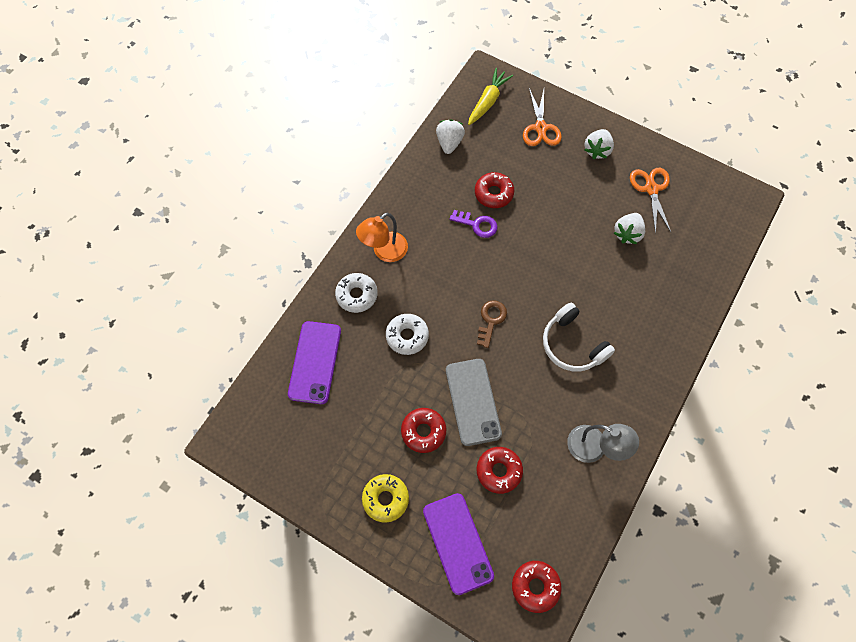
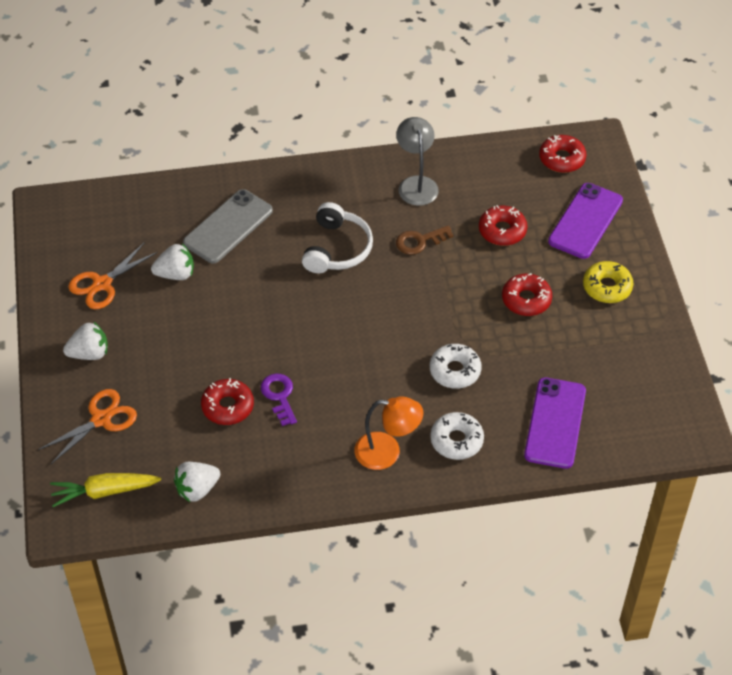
camera: 130 degrees left, 15 degrees down
purple phone [288,321,341,404] -> purple phone turned 45 degrees counterclockwise [524,377,586,469]
grey phone [446,359,502,446] -> grey phone moved to [183,189,273,264]
brown key [477,300,507,348] -> brown key moved to [396,225,454,255]

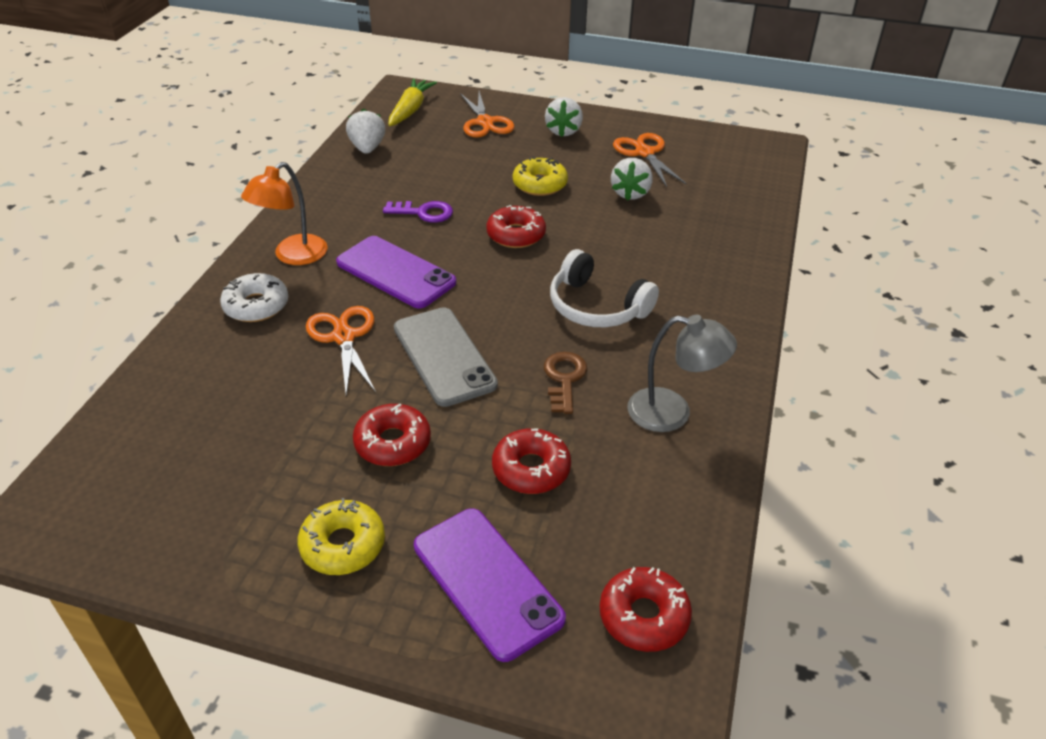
camera: 115 degrees right, 10 degrees down
grey phone [183,189,273,264] -> grey phone moved to [394,307,498,407]
red donut [201,378,254,425] -> red donut moved to [486,205,546,248]
white donut [430,344,482,389] -> orange scissors [306,306,376,395]
purple phone [524,377,586,469] -> purple phone moved to [336,236,456,308]
none -> yellow donut [513,156,568,196]

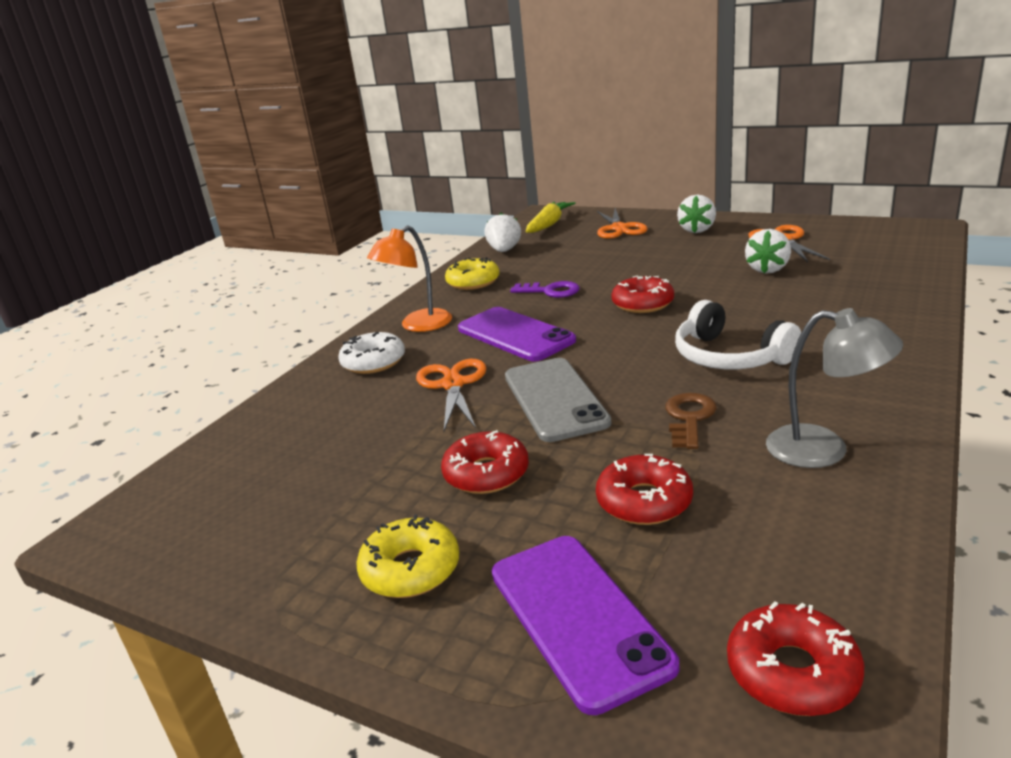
camera: 15 degrees right, 15 degrees down
yellow donut [513,156,568,196] -> yellow donut moved to [445,257,500,290]

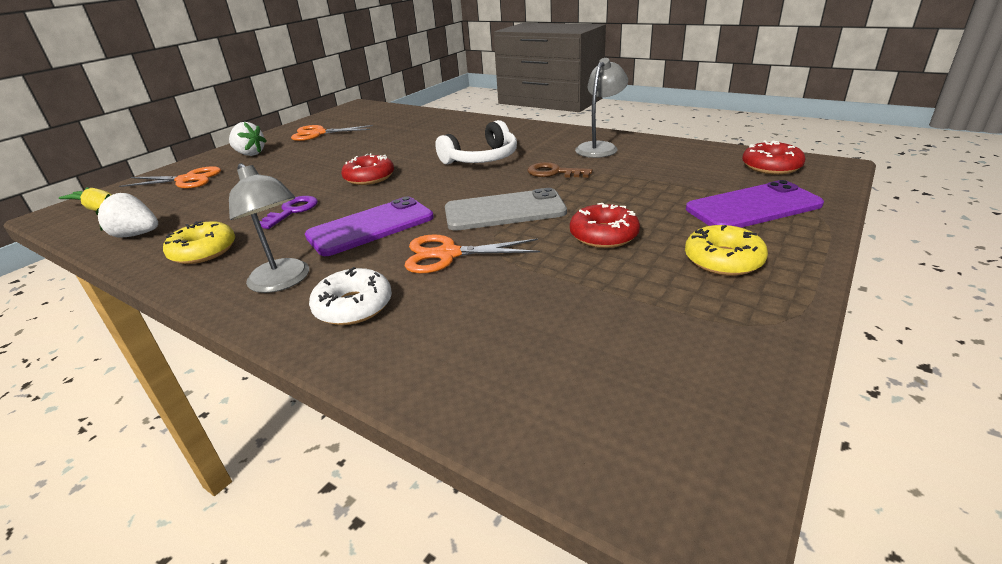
camera: 85 degrees left, 5 degrees up
orange lamp [367,225,452,332] -> grey lamp [229,163,309,293]
red donut [596,454,693,525] -> none
white strawberry [745,229,791,274] -> none

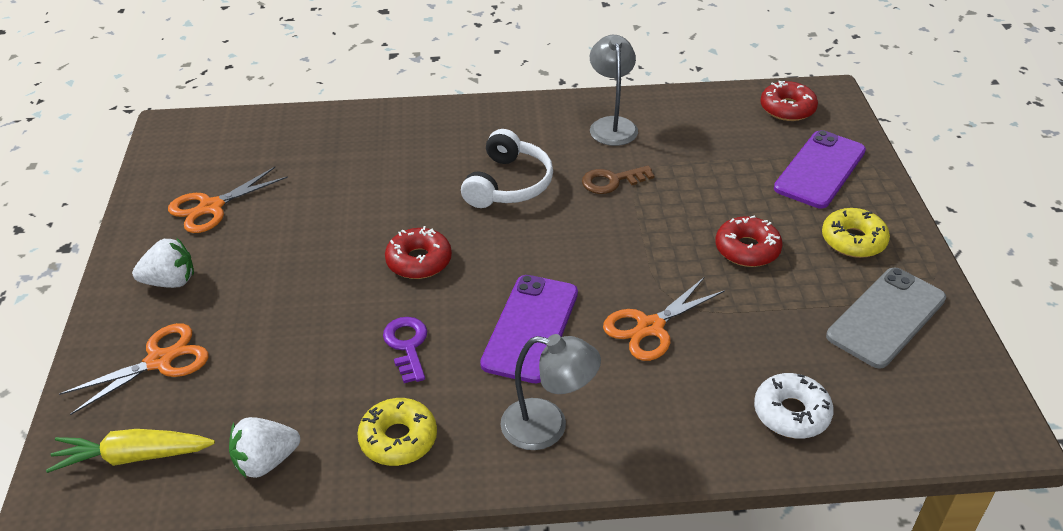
camera: 40 degrees left, 10 degrees up
white donut [309,267,392,325] -> white donut moved to [754,373,834,438]
grey phone [445,188,567,231] -> grey phone moved to [826,268,946,369]

